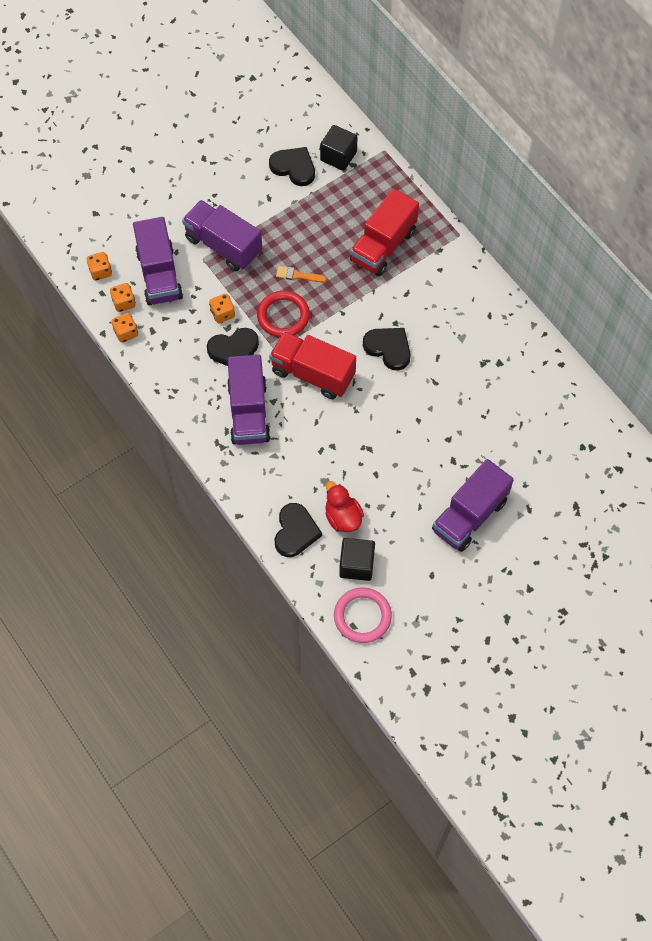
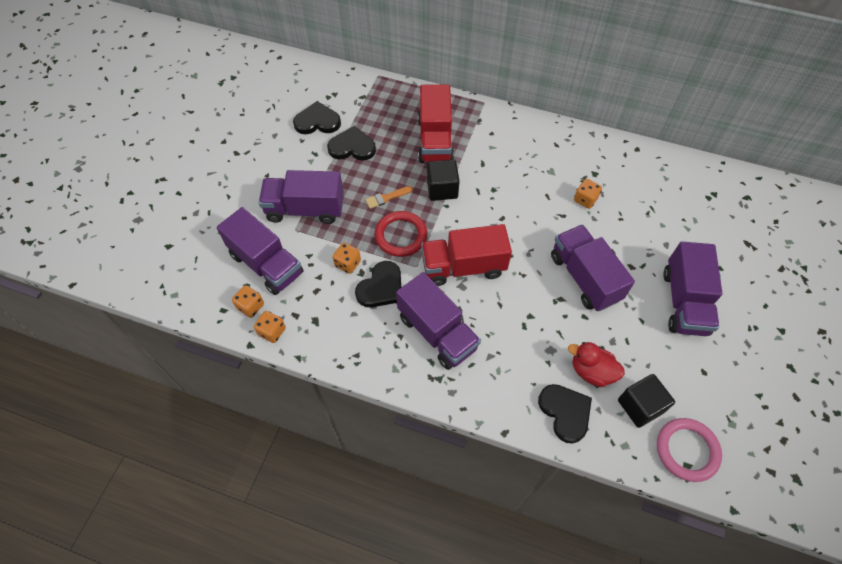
camera: 35 degrees left, 5 degrees down
orange dice [87,252,112,281] -> orange dice moved to [574,179,602,209]
black cube [320,125,357,171] -> black cube moved to [427,159,460,201]
black heart [363,328,411,370] -> black heart moved to [327,126,376,161]
none -> purple truck [551,225,635,311]

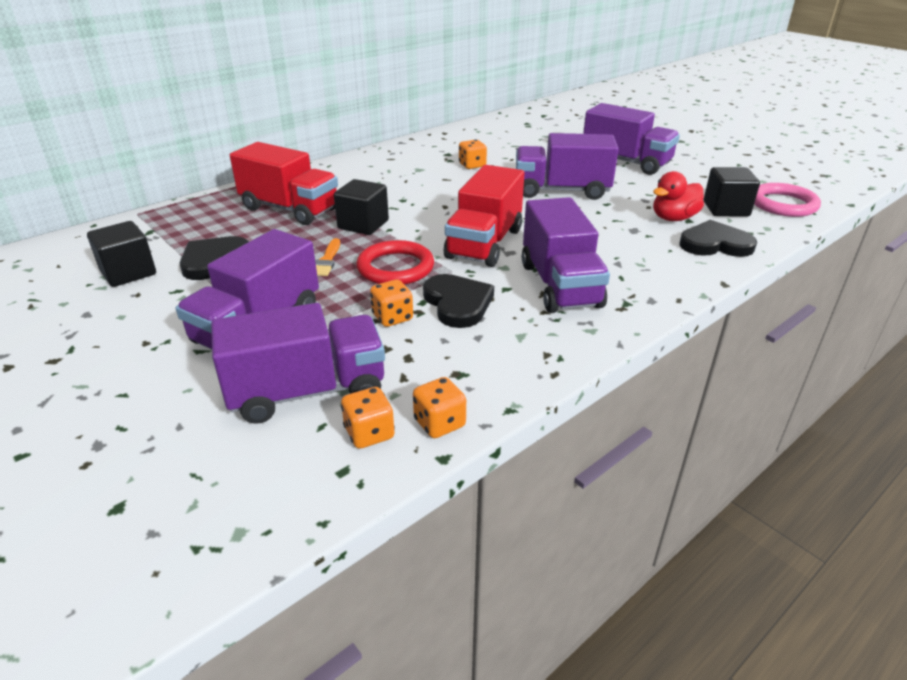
camera: 60 degrees left, 25 degrees down
black heart [293,101,341,134] -> black cube [87,221,156,287]
purple truck [396,272,481,370] -> purple truck turned 90 degrees clockwise [522,197,610,313]

